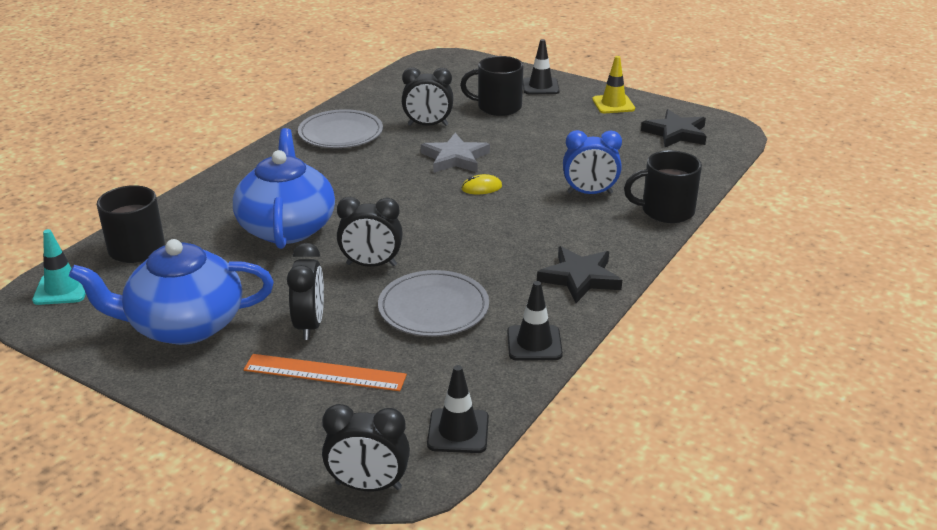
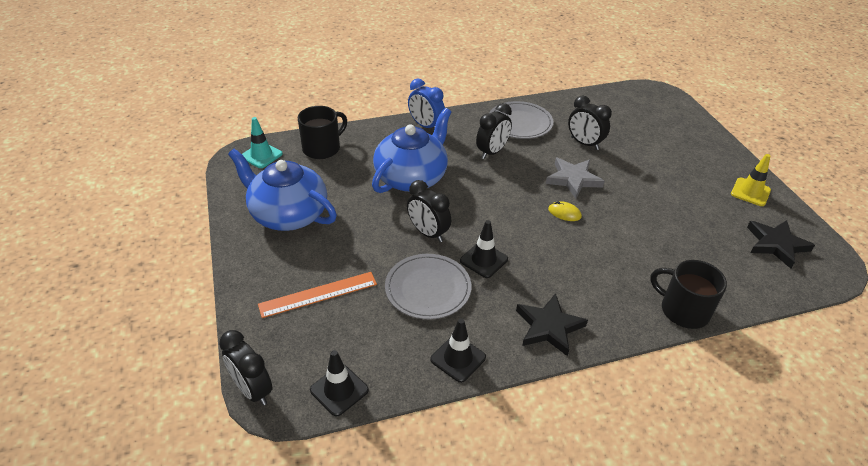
camera: 40 degrees right, 10 degrees up
orange ruler [244,354,407,391] -> orange ruler turned 75 degrees counterclockwise [258,272,377,318]
black clock [287,243,324,340] -> black clock moved to [476,103,512,159]
black mug [460,56,523,116] -> none
black traffic cone [523,39,560,94] -> black traffic cone moved to [460,220,508,278]
blue clock [563,130,622,194] -> blue clock moved to [408,79,445,129]

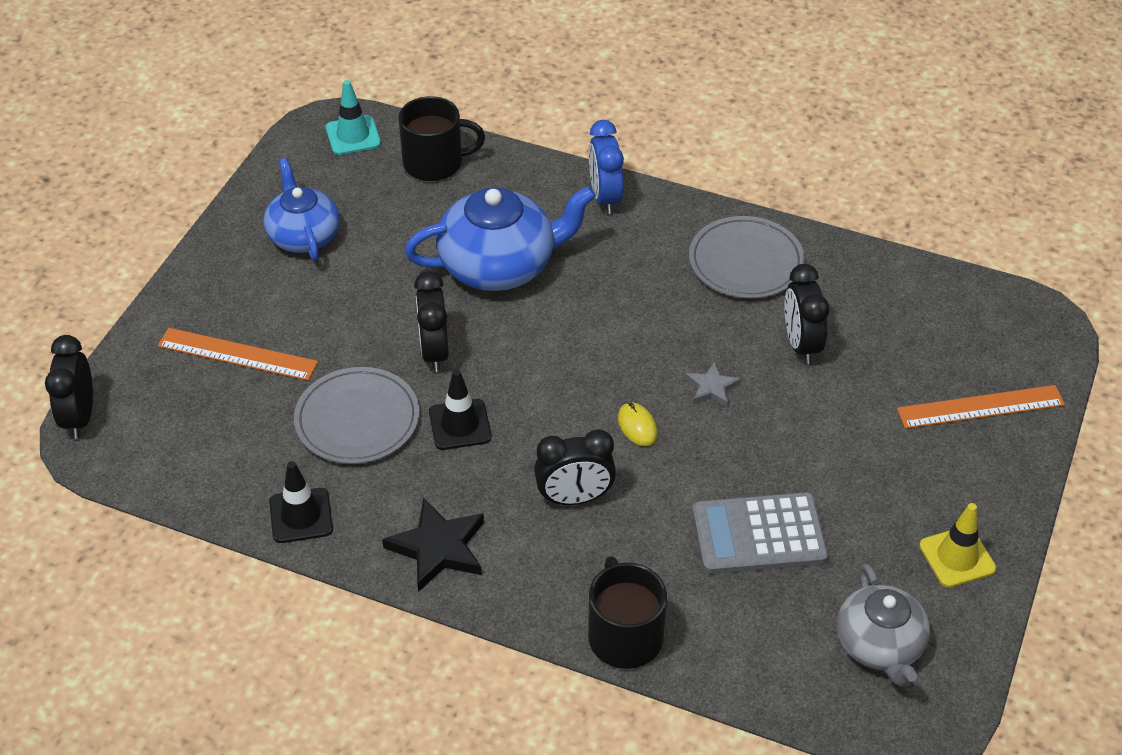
camera: 40 degrees right, 5 degrees up
blue teapot [228,148,337,231] -> blue teapot [264,158,340,261], size x0.65
black traffic cone [310,350,369,417] -> none
black clock [476,103,512,159] -> black clock moved to [534,429,616,505]
grey star [546,158,605,199] -> grey star [685,361,741,408], size x0.57
black star [747,220,815,269] -> grey teapot [837,564,930,687]
none -> grey calculator [692,492,829,574]
none -> orange ruler [897,385,1065,429]

